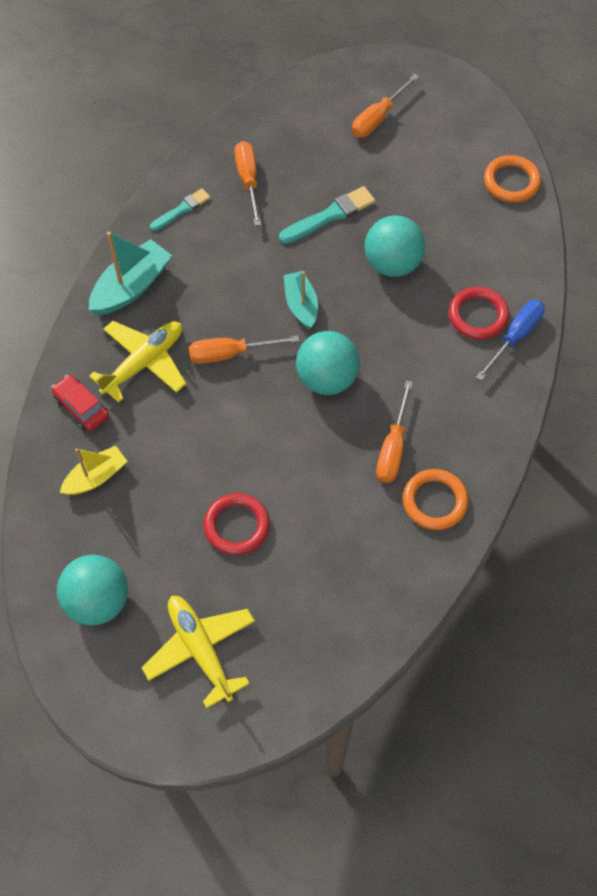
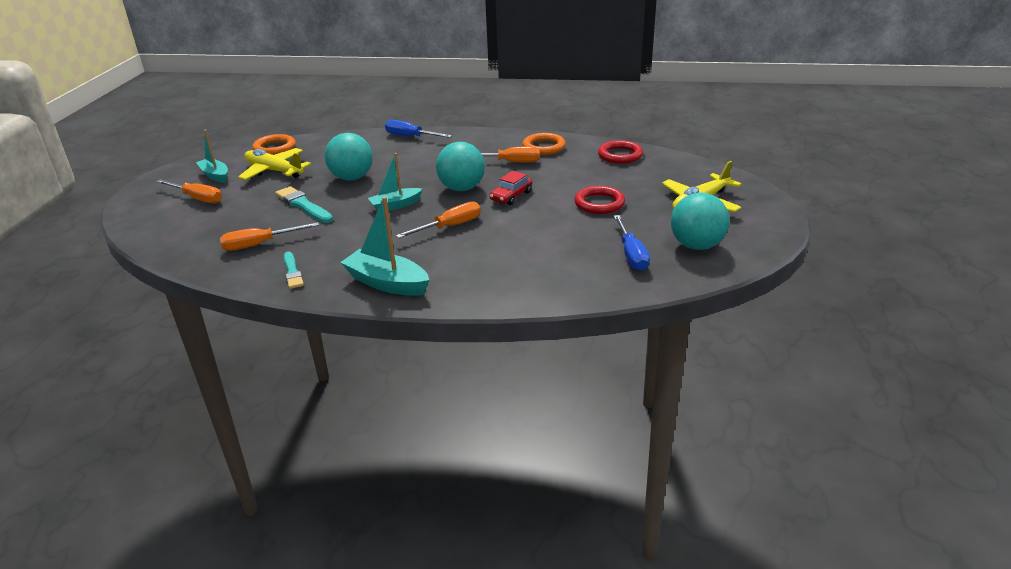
camera: 100 degrees left, 30 degrees down
red car [51,375,109,431] -> red car moved to [489,171,532,205]
yellow boat [60,446,127,495] -> none
yellow plane [89,321,186,403] -> yellow plane moved to [238,148,311,180]
turquoise brush [150,188,210,231] -> turquoise brush turned 150 degrees counterclockwise [284,252,304,289]
orange screwdriver [189,335,299,364] -> orange screwdriver turned 105 degrees counterclockwise [396,202,481,238]
red ring [449,287,509,340] -> red ring moved to [598,140,643,164]
none -> turquoise boat [196,130,228,183]
none -> blue screwdriver [614,215,650,271]

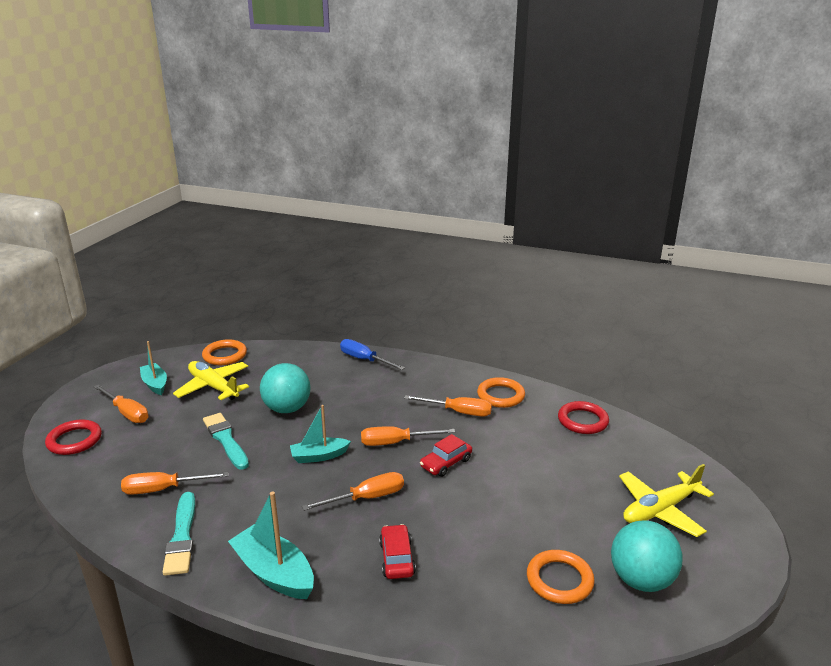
camera: 10 degrees right, 5 degrees down
turquoise brush [284,252,304,289] -> turquoise brush [163,492,195,576], size x1.52
turquoise ball [436,142,485,191] -> orange screwdriver [361,426,455,446]
red ring [574,186,625,214] -> red ring moved to [45,419,102,455]
blue screwdriver [614,215,650,271] -> orange ring [527,550,595,604]
none -> red car [379,524,416,579]

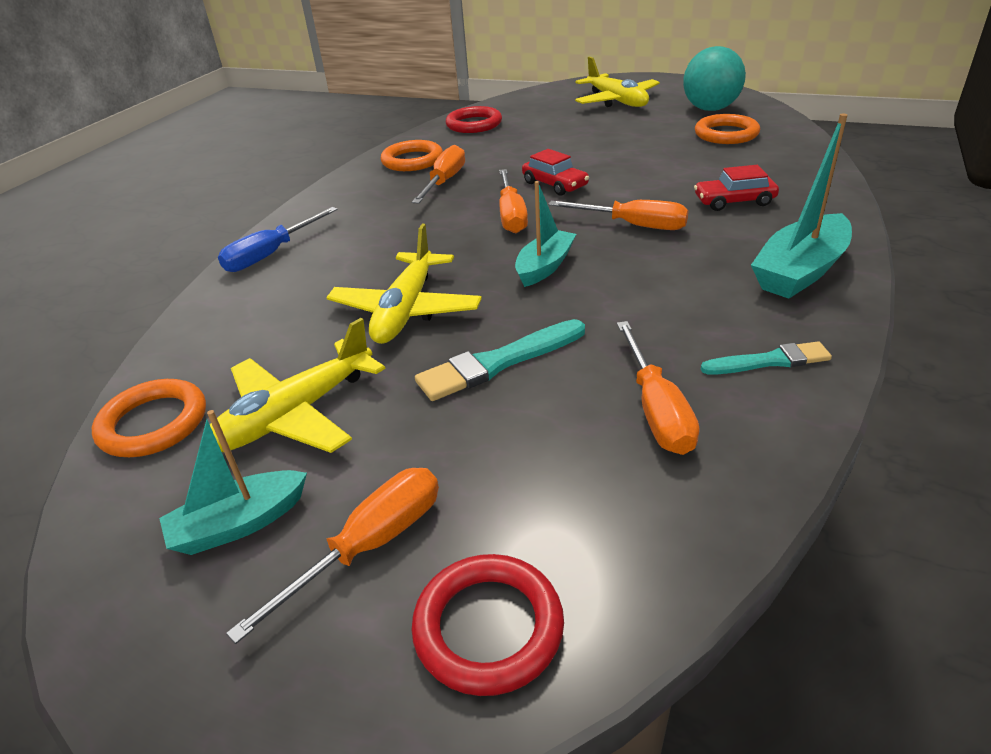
camera: 85 degrees left, 10 degrees up
turquoise brush [163,492,195,576] -> turquoise brush [701,341,832,375], size x0.66
turquoise ball [260,363,311,413] -> yellow plane [326,224,482,344]
turquoise boat [290,405,351,463] -> turquoise boat turned 135 degrees counterclockwise [515,181,576,287]
orange screwdriver [302,472,404,511] -> orange screwdriver turned 135 degrees clockwise [548,200,689,230]

